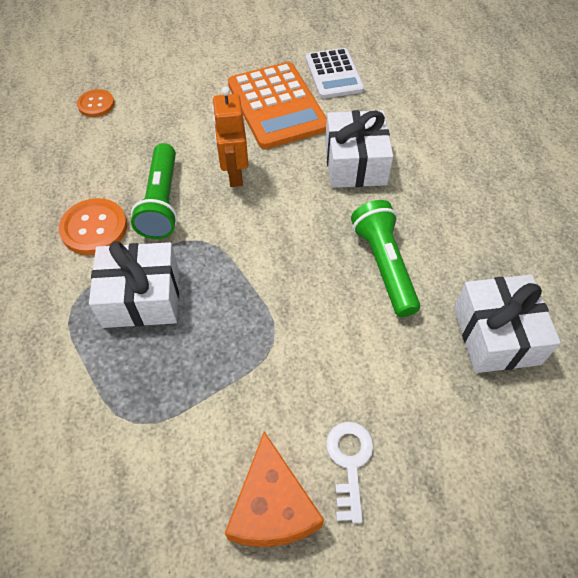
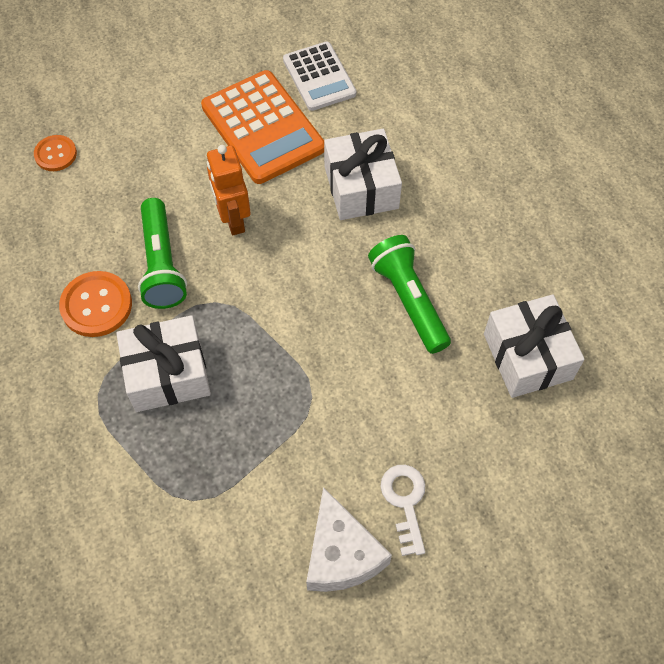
camera: 10 degrees left, 5 degrees up
orange cheese [225,431,324,547] -> white cheese [306,487,392,592]

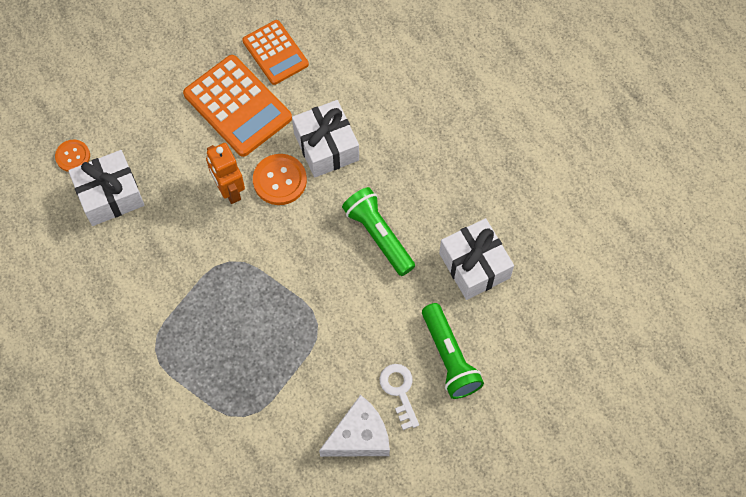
camera: 10 degrees left, 5 degrees up
orange button [59,271,132,337] -> orange button moved to [253,154,307,205]
white gift [116,315,211,412] -> white gift moved to [68,150,145,226]
green flashlight [138,198,187,309] -> green flashlight moved to [422,303,484,399]
white calculator [283,42,356,111] -> orange calculator [242,20,309,85]
white cheese [306,487,392,592] -> white cheese turned 90 degrees counterclockwise [319,395,390,457]

